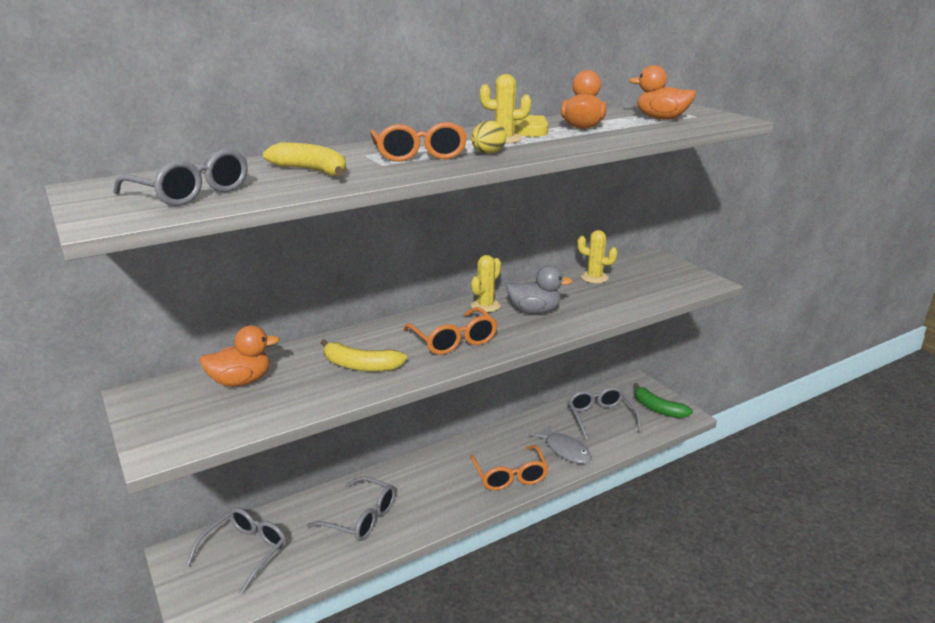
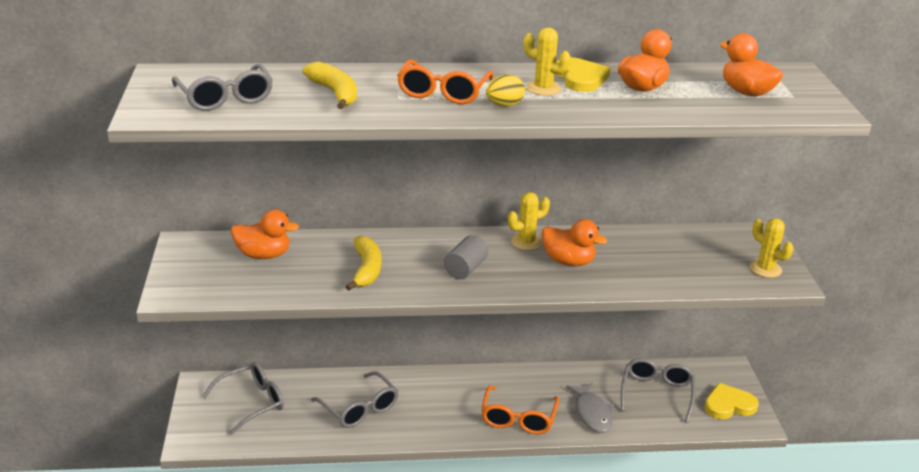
camera: 25 degrees right, 5 degrees up
yellow banana [321,339,407,372] -> yellow banana turned 135 degrees counterclockwise [345,236,381,291]
orange glasses [403,307,498,355] -> grey cylinder [444,235,488,280]
grey duck [506,265,573,314] -> orange duck [541,219,607,266]
yellow cactus [577,230,618,283] -> yellow cactus moved to [750,218,793,278]
green banana [634,383,693,418] -> yellow heart [704,383,759,419]

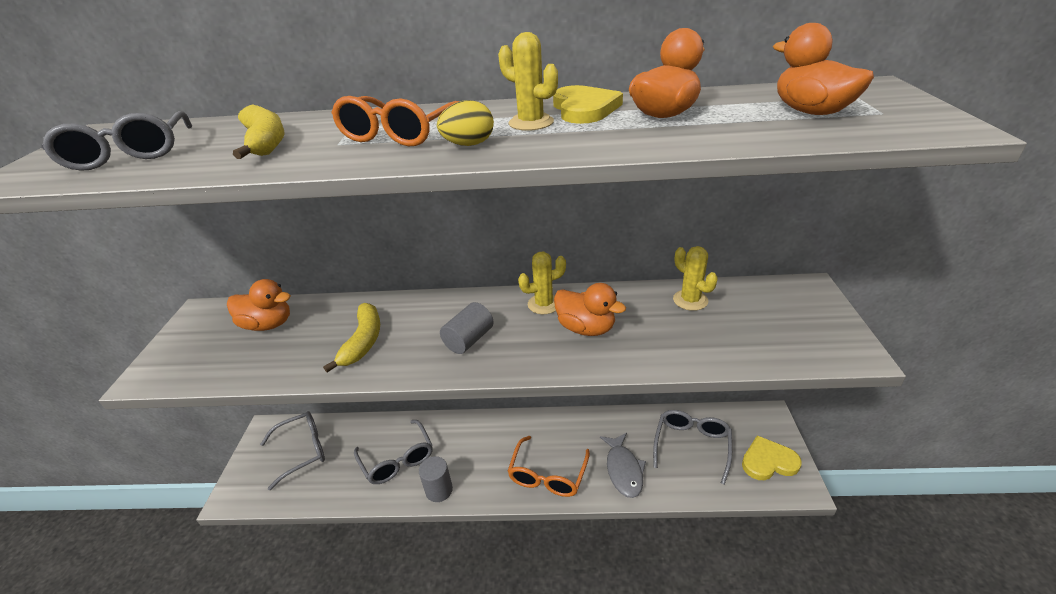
camera: 10 degrees right, 5 degrees up
yellow cactus [750,218,793,278] -> yellow cactus moved to [673,246,718,311]
none -> grey cylinder [419,456,453,502]

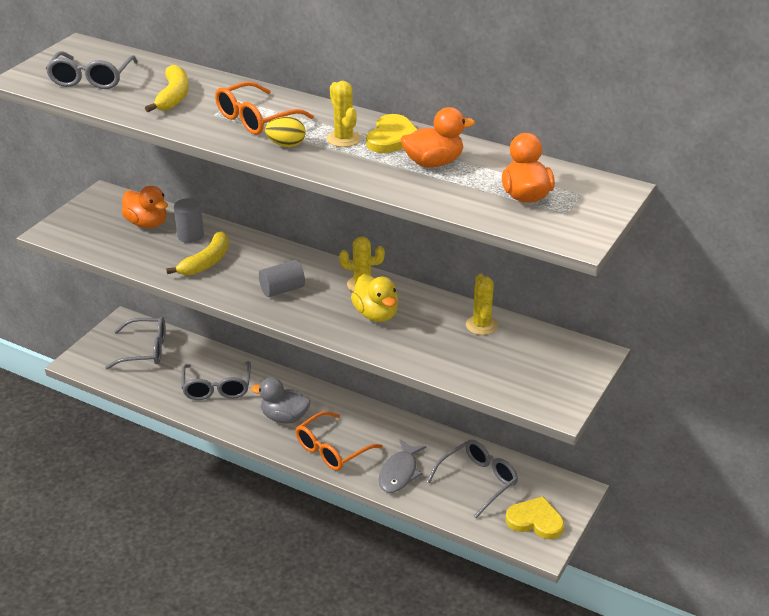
camera: 25 degrees right, 0 degrees up
grey cylinder [419,456,453,502] -> grey cylinder moved to [174,198,204,243]
orange duck [554,283,626,336] -> yellow duck [351,274,398,322]
none -> grey duck [251,377,311,424]

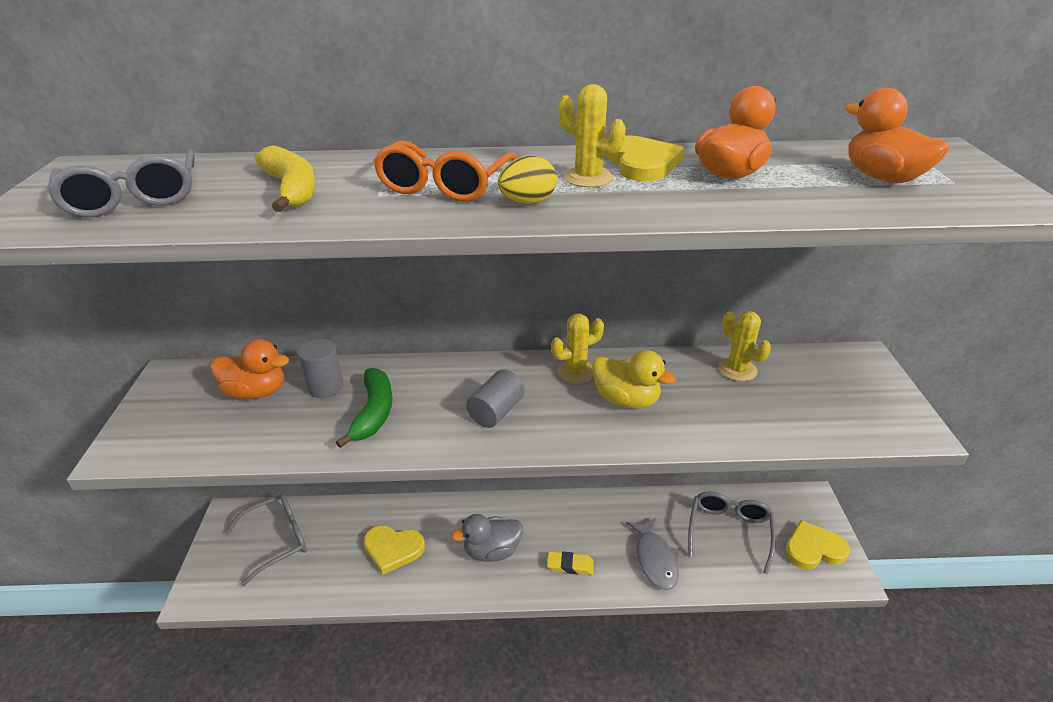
camera: 30 degrees left, 0 degrees up
yellow banana [166,231,229,275] -> green banana [336,368,393,448]
grey glasses [181,361,251,400] -> yellow heart [363,525,425,575]
orange glasses [295,411,382,471] -> yellow eraser [547,551,594,575]

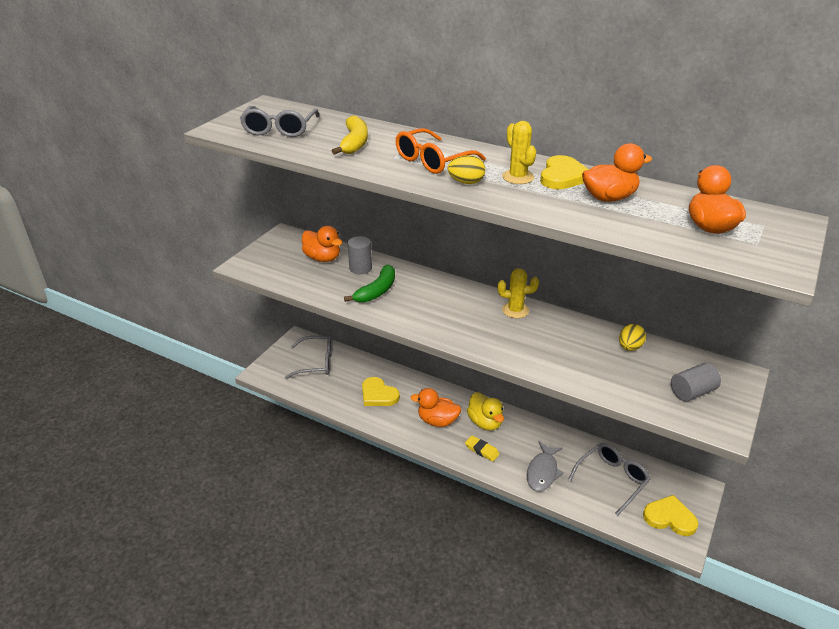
camera: 30 degrees right, 0 degrees up
grey duck [451,514,523,562] -> orange duck [411,388,461,427]
grey cylinder [466,369,525,428] -> grey cylinder moved to [671,363,721,402]
yellow duck [592,350,676,409] -> yellow duck moved to [467,392,504,431]
yellow cactus [719,311,771,381] -> yellow egg [619,324,646,351]

